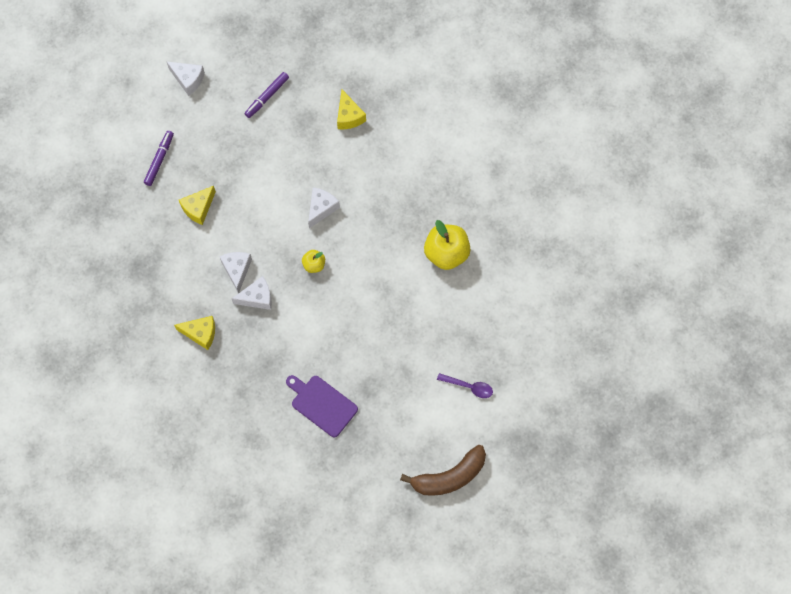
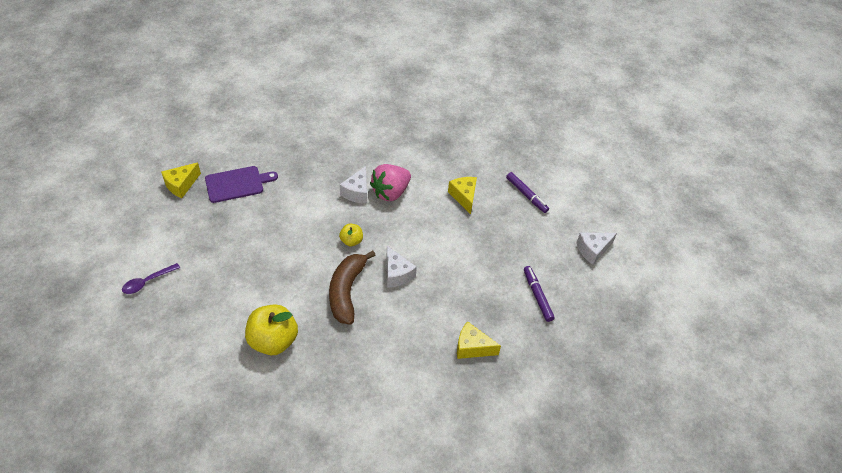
camera: 120 degrees right, 20 degrees down
yellow cheese [174,316,215,350] -> yellow cheese moved to [161,163,201,198]
white cheese [219,252,252,294] -> pink strawberry [370,164,411,201]
brown banana [400,445,486,496] -> brown banana moved to [329,251,375,325]

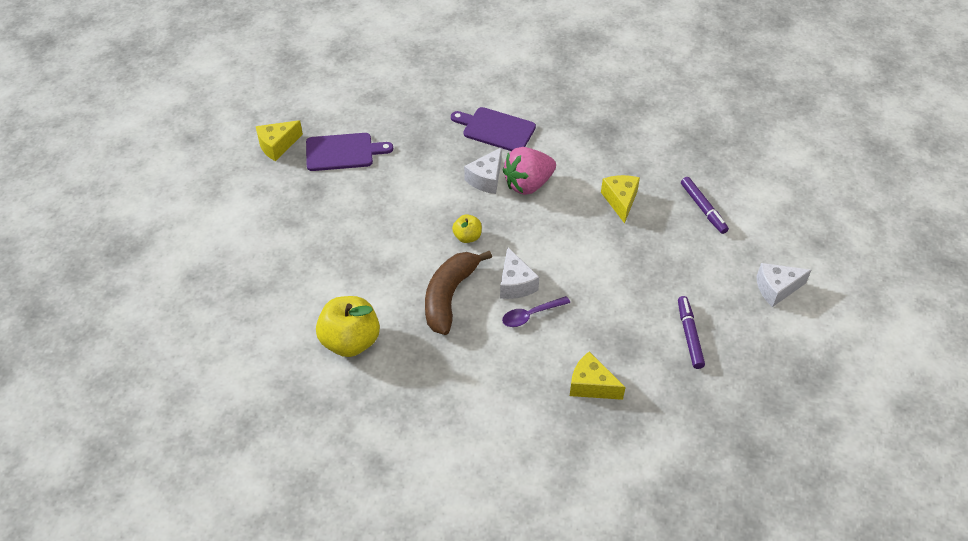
camera: 15 degrees right, 0 degrees up
purple spoon [122,263,180,294] -> purple spoon moved to [502,296,570,327]
none -> purple cutting board [451,107,536,151]

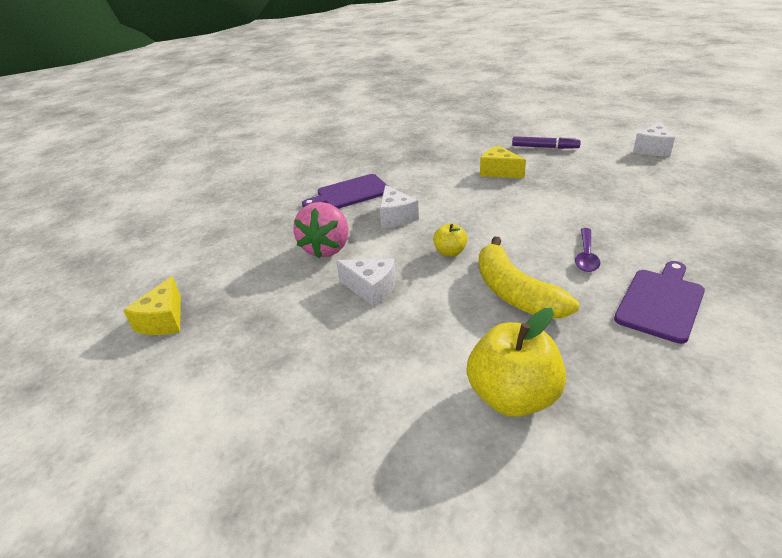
camera: 45 degrees left, 15 degrees down
purple cutting board [306,133,393,171] -> purple cutting board moved to [614,261,705,344]
brown banana [425,251,492,335] -> yellow banana [478,236,579,319]
white cheese [500,247,539,299] -> white cheese moved to [336,258,396,307]
pink strawberry [503,147,556,195] -> pink strawberry moved to [293,202,349,258]
yellow cheese [570,352,626,400] -> none
purple marker [678,296,705,369] -> none

